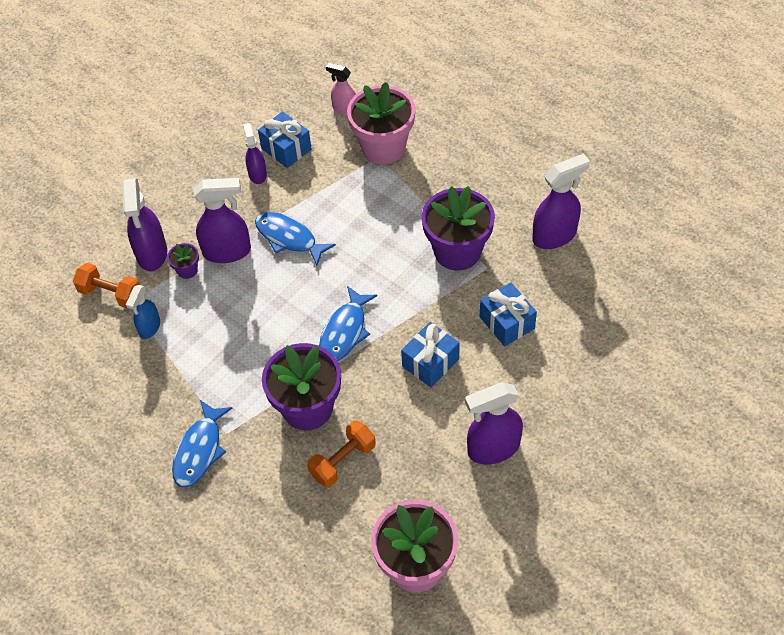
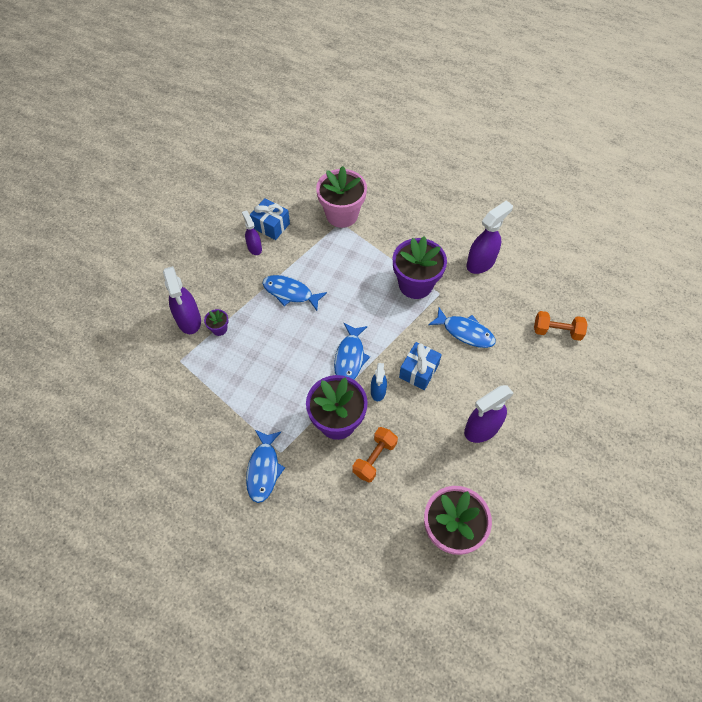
camera: 15 degrees left, 5 degrees up
orange dumbbell [73,263,140,308] -> orange dumbbell moved to [534,311,588,341]
blue spray bottle [126,285,160,339] -> blue spray bottle moved to [371,363,387,401]
purple spray bottle [194,178,251,263] -> none
pink spray bottle [326,63,356,116] -> none
blue gift [480,282,537,346] -> blue fish [428,307,496,348]

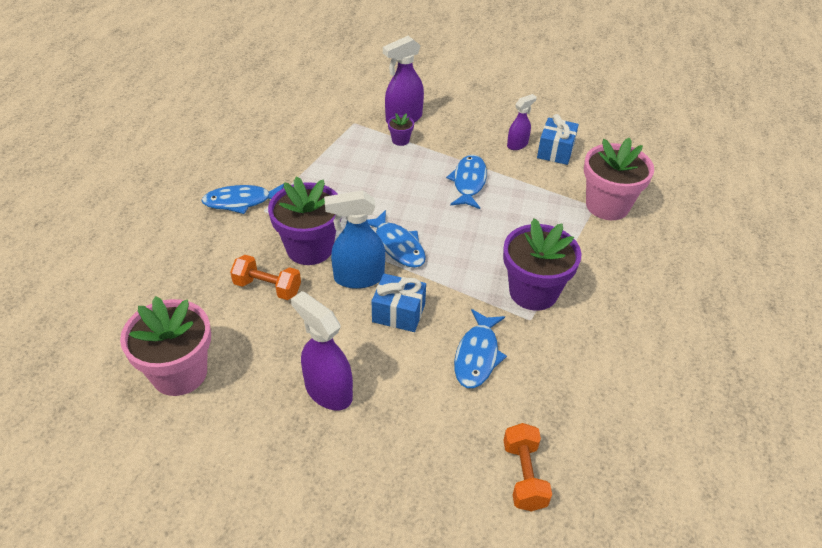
camera: 75 degrees right, 15 degrees down
blue fish [334,323,370,380] -> blue fish turned 120 degrees counterclockwise [367,210,426,268]
blue spray bottle [371,363,387,401] -> blue spray bottle [324,190,385,289], size x1.67
purple spray bottle [466,200,513,274] -> none

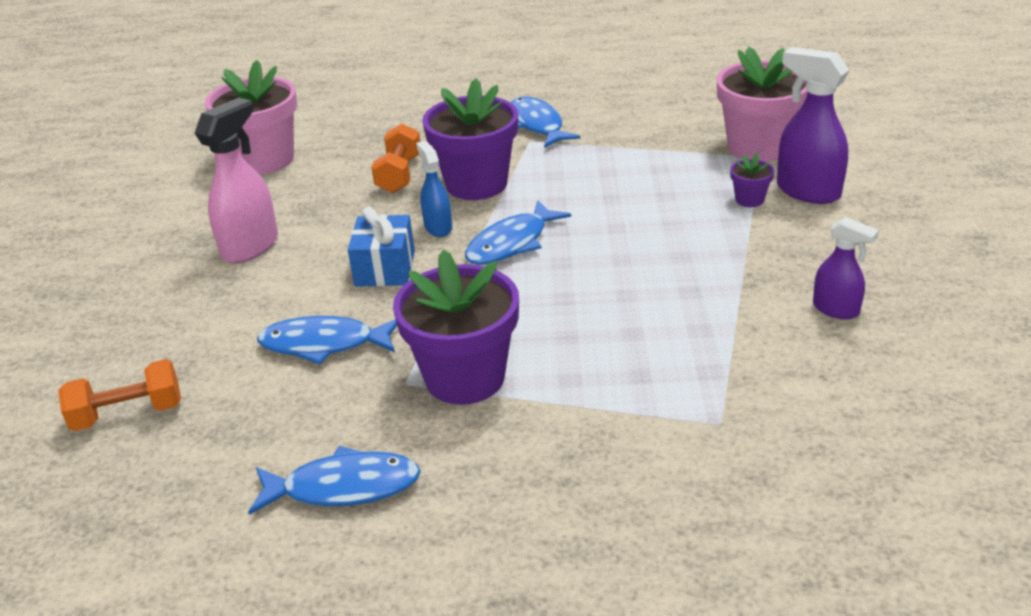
camera: 80 degrees right, 10 degrees down
purple spray bottle [291,291,353,410] -> pink spray bottle [195,98,278,263]
blue spray bottle [324,190,385,289] -> blue spray bottle [416,141,452,237], size x0.60
blue fish [446,155,487,209] -> blue fish moved to [248,446,421,515]
blue gift [537,114,579,165] -> none
pink flower pot [584,138,654,220] -> pink flower pot moved to [717,46,808,162]

